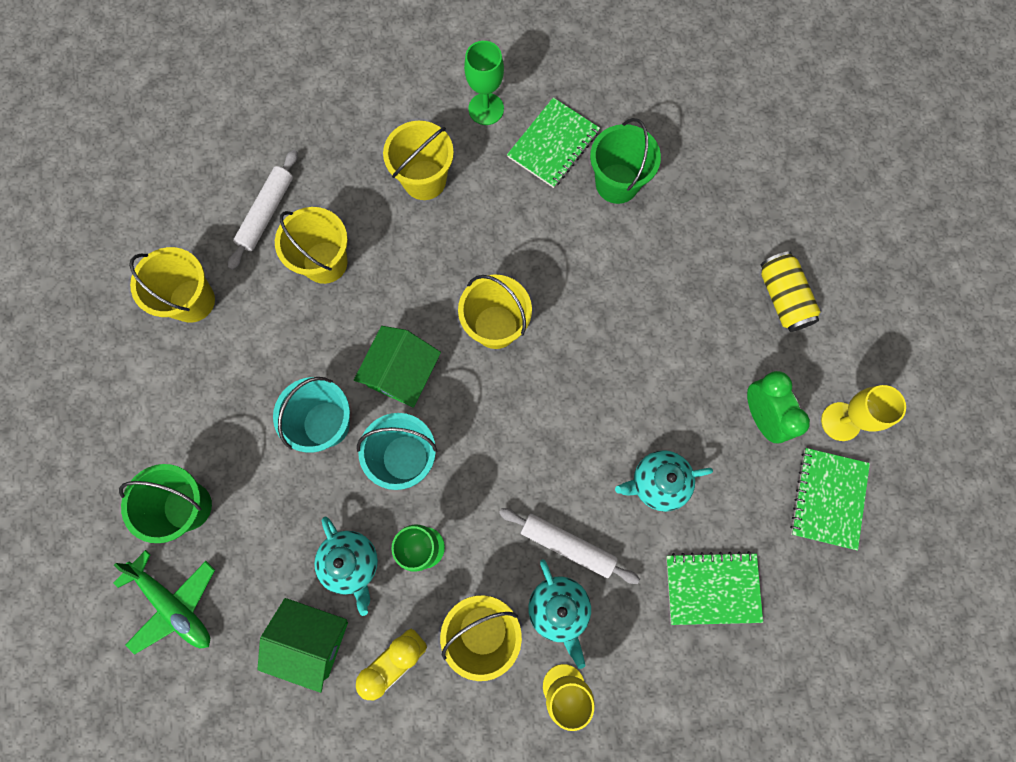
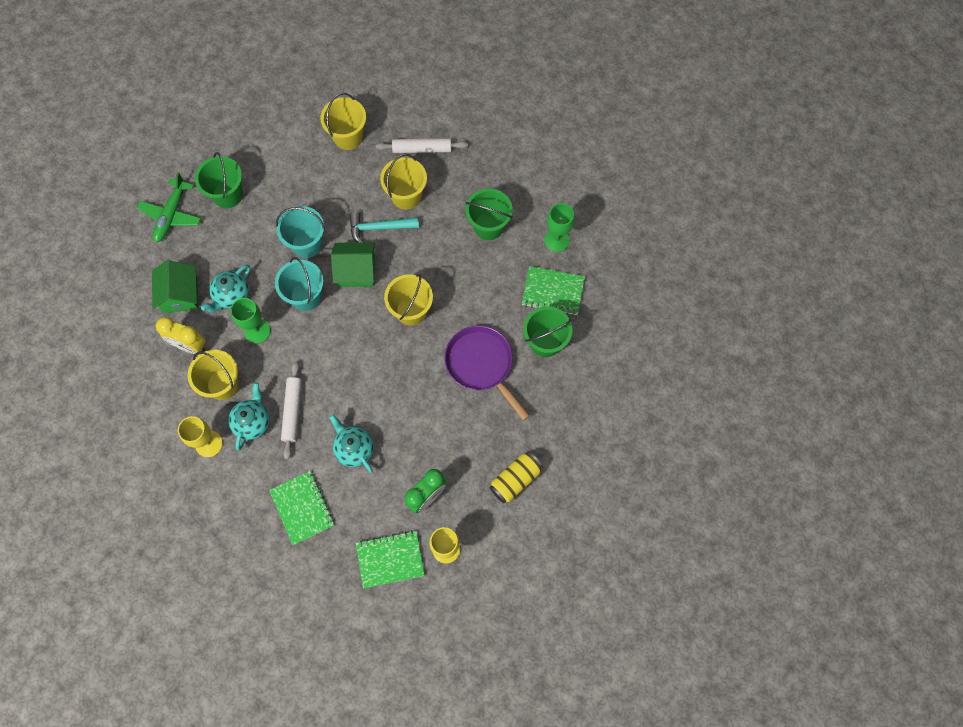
camera: 65 degrees right, 5 degrees down
yellow bucket [383,121,454,200] -> green bucket [465,188,513,240]
turquoise teapot [528,559,591,669] -> turquoise teapot turned 150 degrees clockwise [228,382,269,451]
none -> turquoise hammer [349,212,419,243]
none -> purple pan [444,326,530,420]

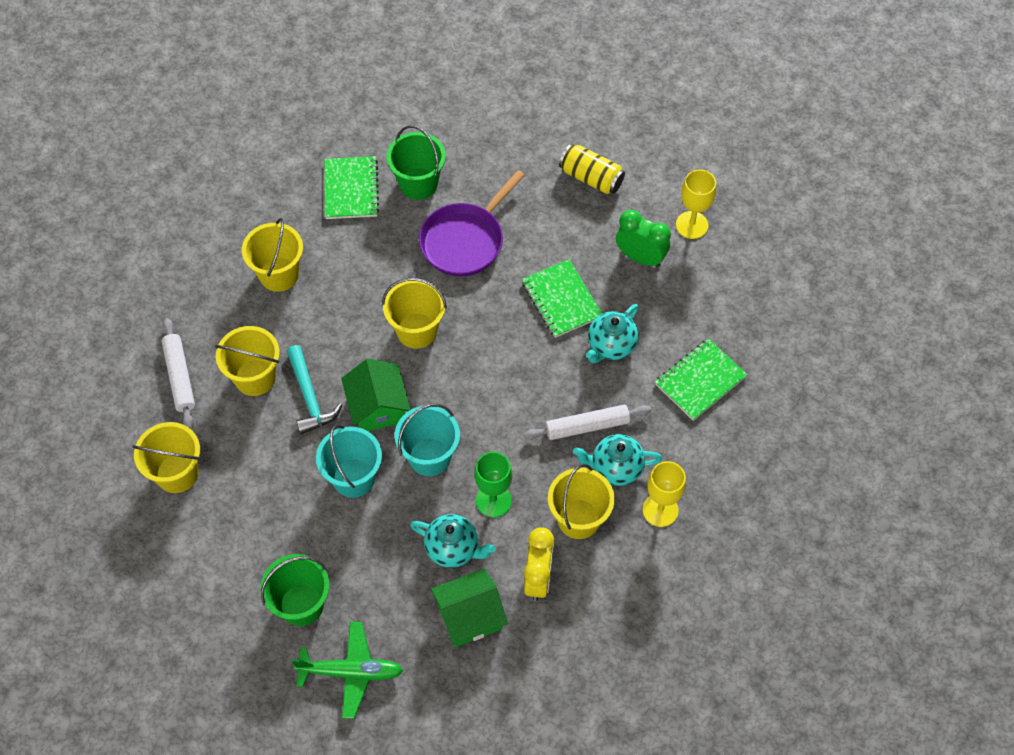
camera: 105 degrees left, 10 degrees down
green notebook [356,530,425,588] -> green notebook moved to [522,259,602,338]
green bucket [465,188,513,240] -> yellow bucket [242,218,303,292]
green goblet [544,203,574,252] -> none

